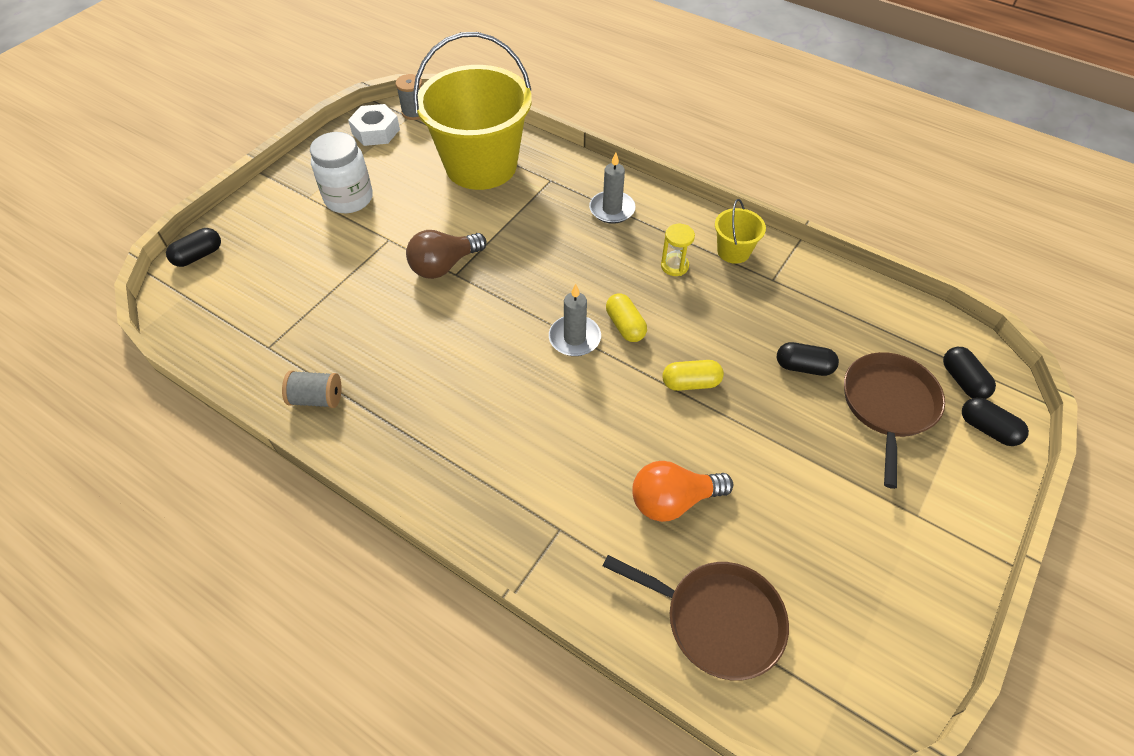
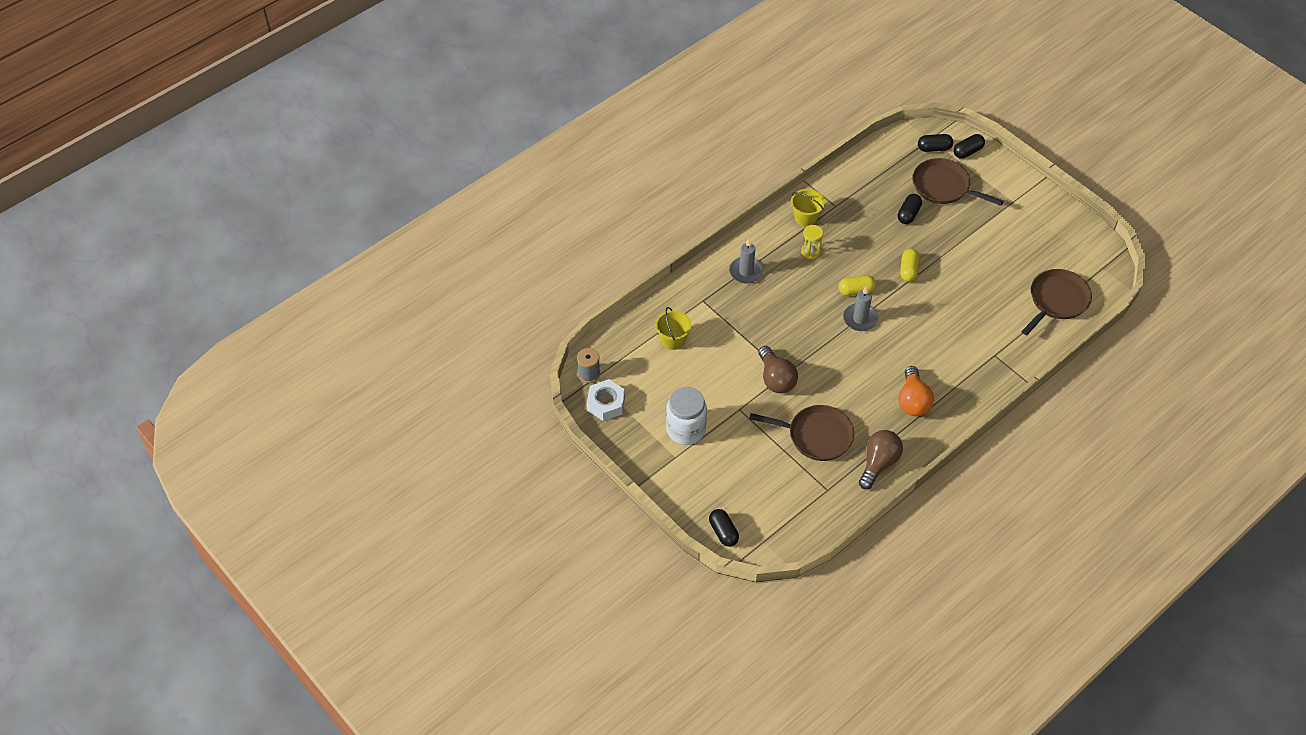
camera: 75 degrees left, 0 degrees up
grey spool [282,370,342,408] -> brown light bulb [859,430,903,489]
yellow bucket [413,32,532,190] -> yellow bucket [655,307,691,350], size x0.42
orange light bulb [632,461,733,522] -> orange light bulb moved to [898,366,934,416]
none -> brown pan [749,405,854,461]

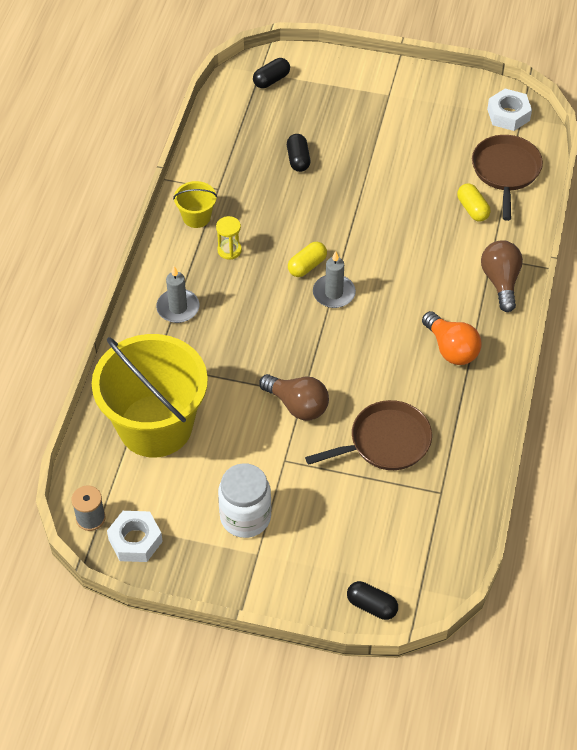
camera: 35 degrees left, 0 degrees up
yellow bucket [655,307,691,350] -> yellow bucket [92,334,208,458], size x2.40
brown light bulb [859,430,903,489] -> brown light bulb moved to [481,240,523,312]
yellow capsule [900,248,920,282] -> yellow capsule moved to [457,184,490,221]
brown pan [913,158,1004,206] -> none
black capsule [954,134,985,159] -> none
none -> white nut [487,89,532,131]

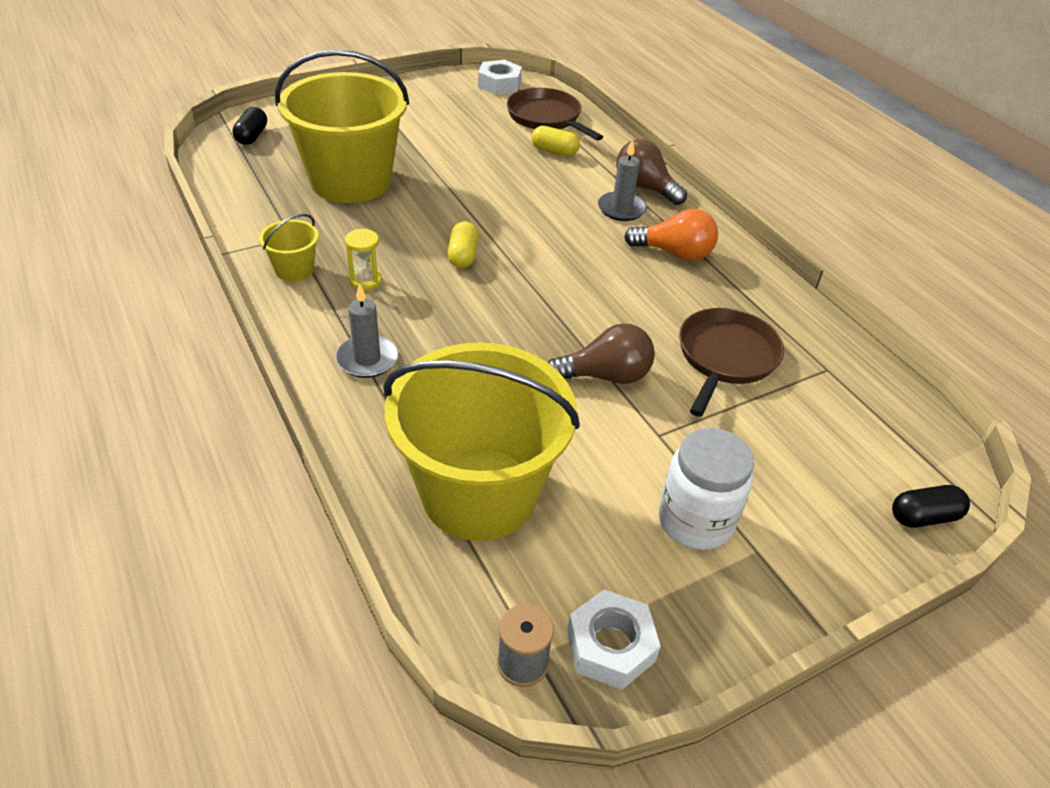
camera: 45 degrees left, 10 degrees down
black capsule [287,134,310,172] -> yellow bucket [275,49,409,203]
grey candle [313,251,356,308] -> grey candle moved to [598,140,647,221]

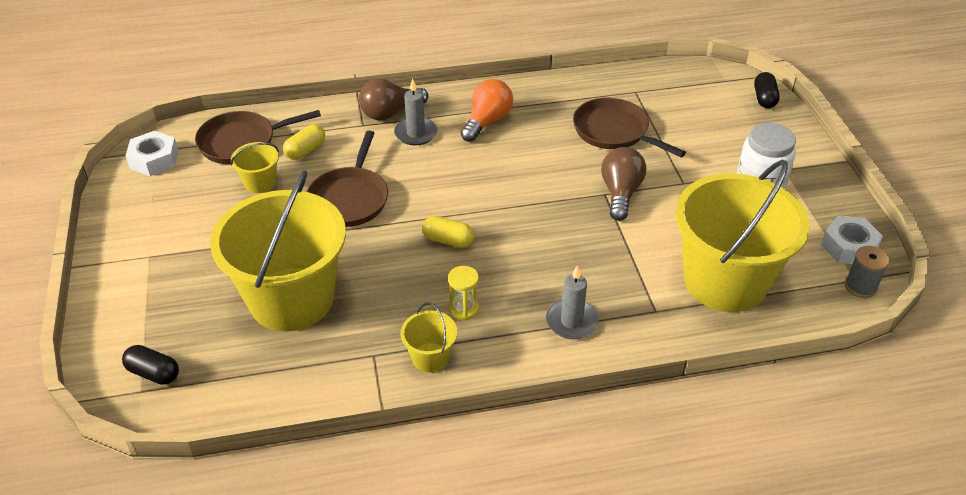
camera: 70 degrees left, 0 degrees up
none -> yellow bucket [231,142,279,193]
none -> brown pan [307,131,388,227]

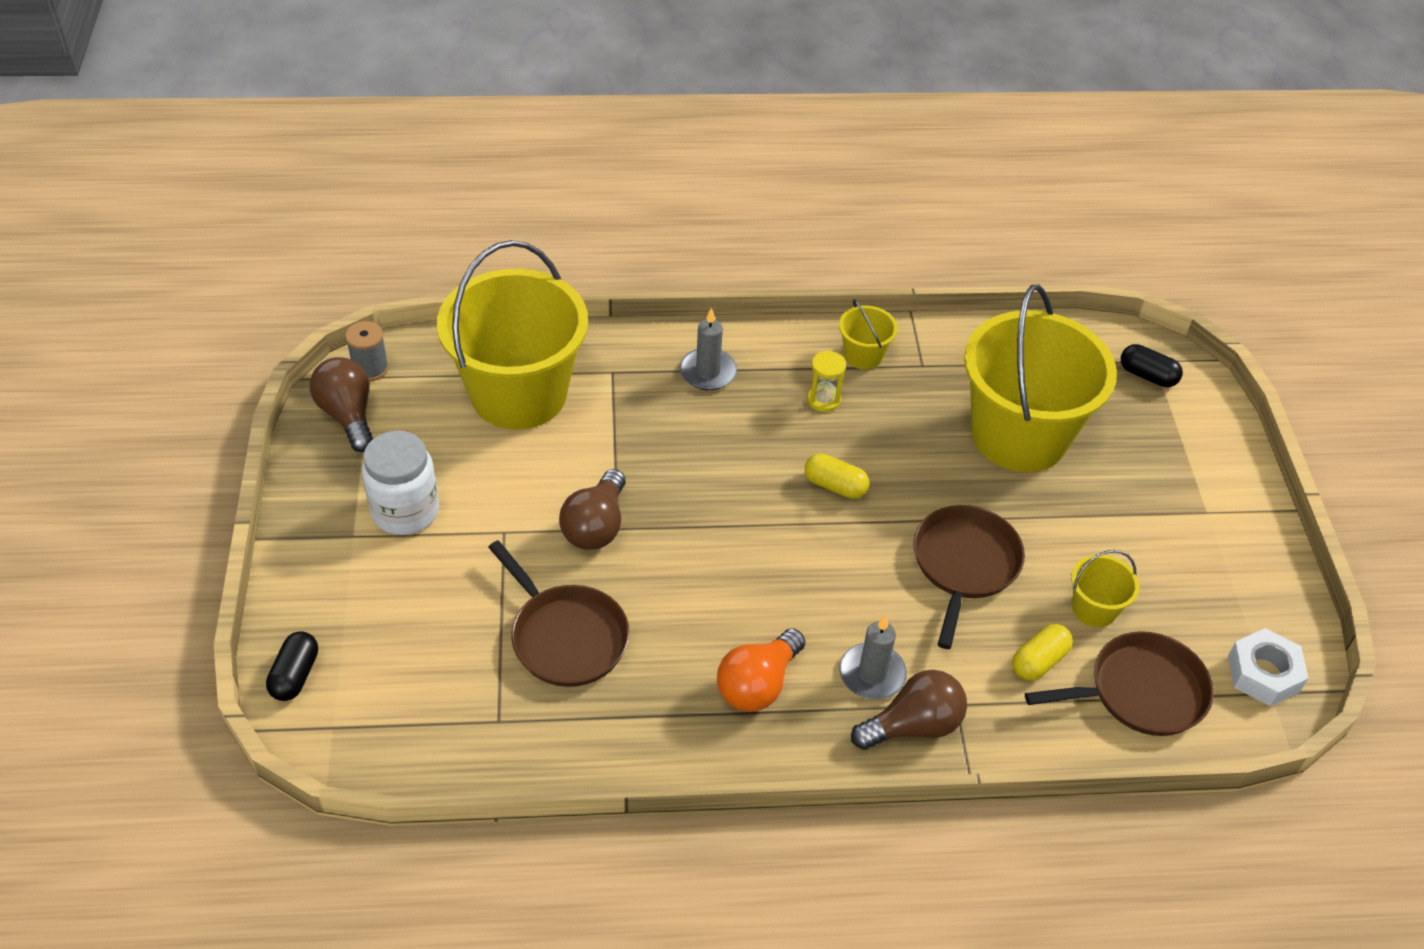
camera: 175 degrees left, 5 degrees up
white nut [821,216,883,264] -> brown light bulb [310,357,373,452]

